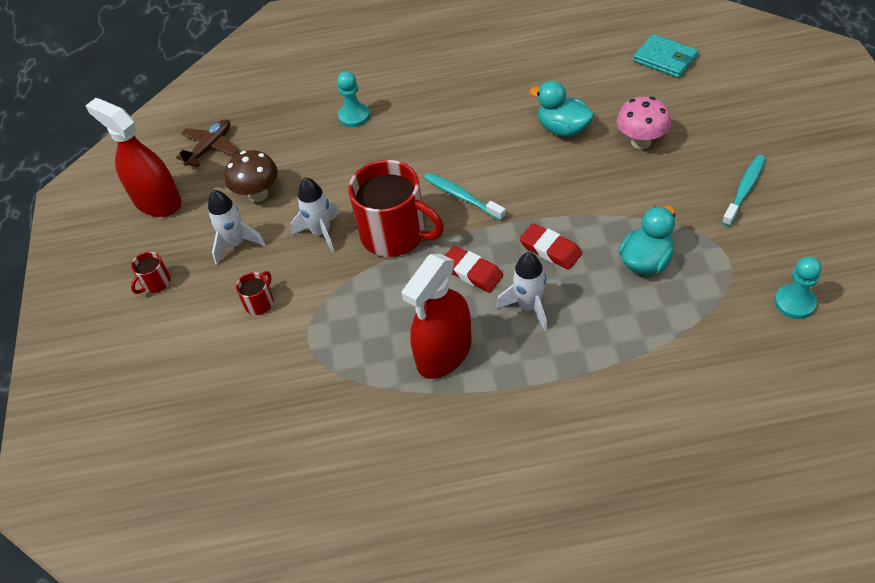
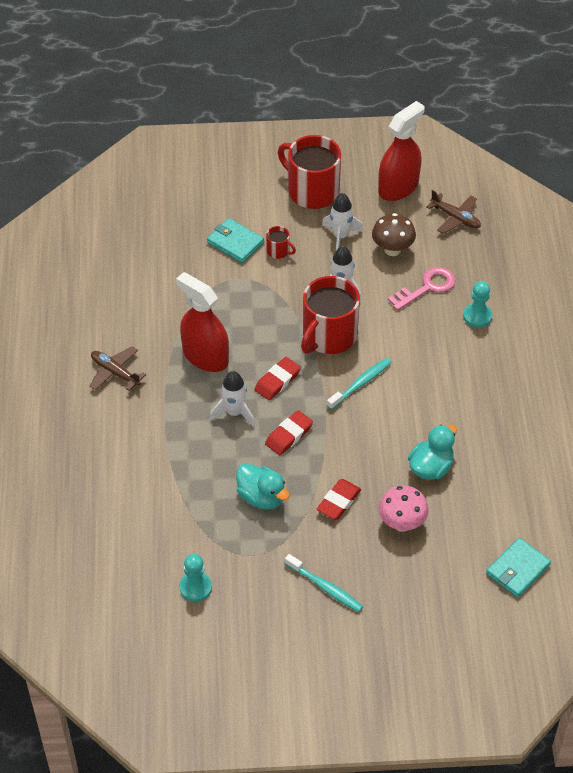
camera: 90 degrees right, 0 degrees up
red mug [131,252,171,294] -> red mug [278,135,341,209], size x2.30
none -> brown plane [90,346,146,391]
none -> turquoise wallet [207,218,264,263]
none -> red eraser [317,479,361,520]
none -> pink key [388,267,455,311]

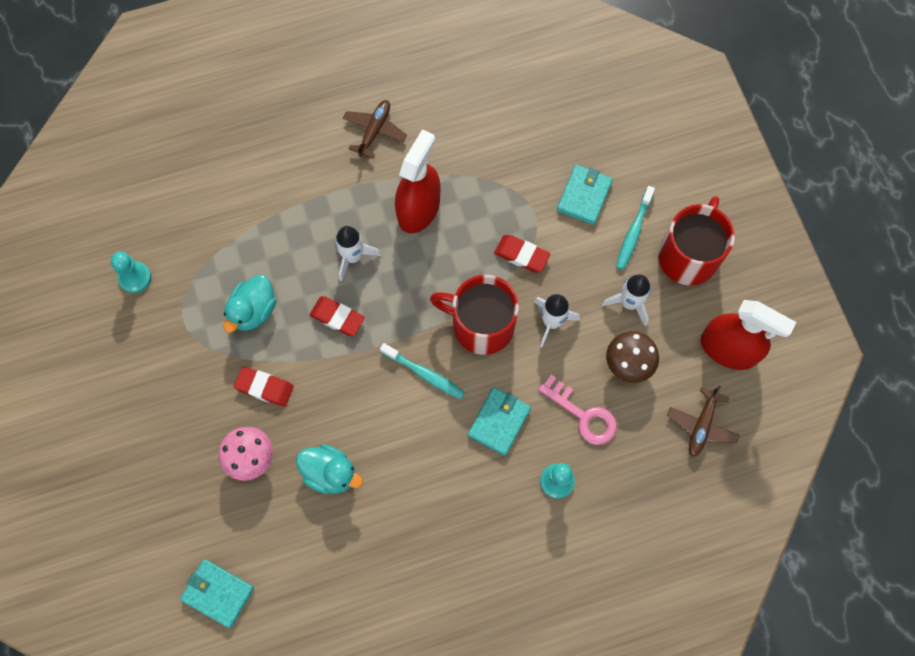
camera: 75 degrees right, 20 degrees up
red eraser [254,357,301,400] -> red eraser moved to [494,235,550,272]
red mug [266,226,296,259] -> none
turquoise toothbrush [285,554,363,612] -> turquoise toothbrush moved to [616,186,655,270]
none -> turquoise wallet [468,387,531,456]

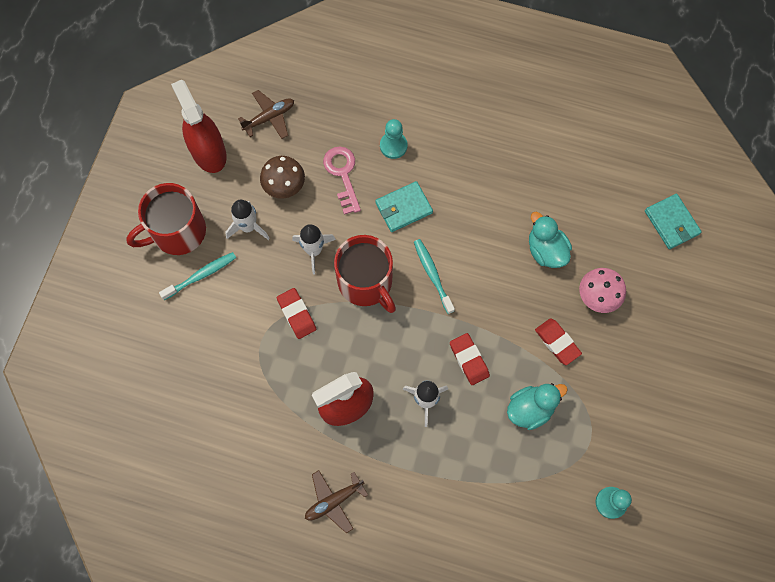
camera: 145 degrees left, 0 degrees up
turquoise wallet [557,165,613,225] -> none

